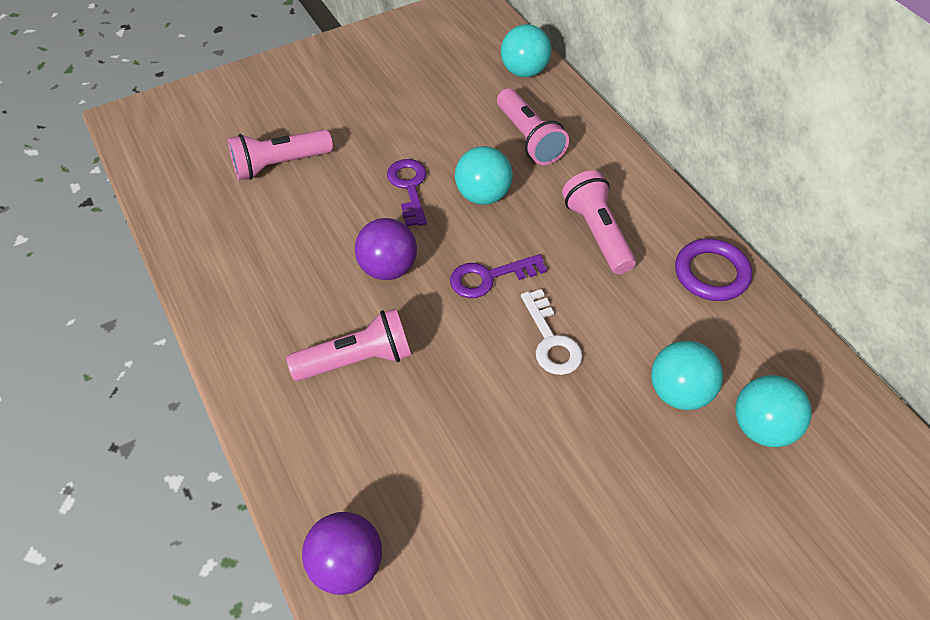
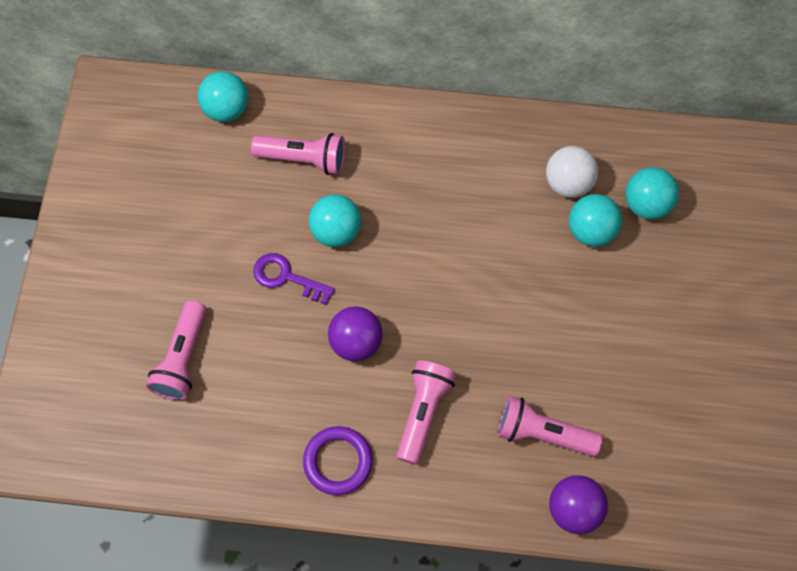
camera: 55 degrees left, 15 degrees up
purple key [450,254,547,298] -> none
white key [521,289,583,375] -> none
pink flashlight [562,170,636,274] -> pink flashlight moved to [498,396,603,456]
purple ring [675,239,752,301] -> purple ring moved to [303,426,373,495]
none -> white ball [546,146,598,198]

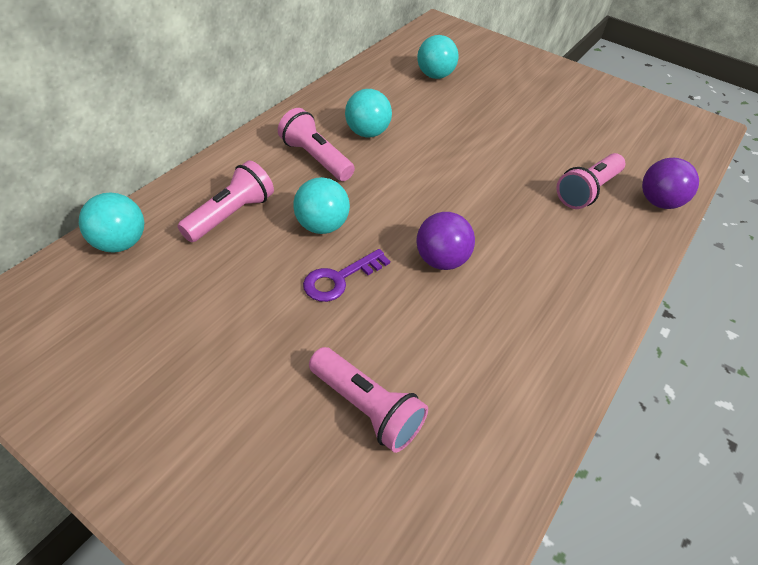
camera: 65 degrees left, 20 degrees down
purple ring [303,426,373,495] -> none
pink flashlight [397,360,456,465] -> pink flashlight moved to [278,108,355,181]
white ball [546,146,598,198] -> none
turquoise ball [569,194,622,247] -> turquoise ball moved to [345,89,392,137]

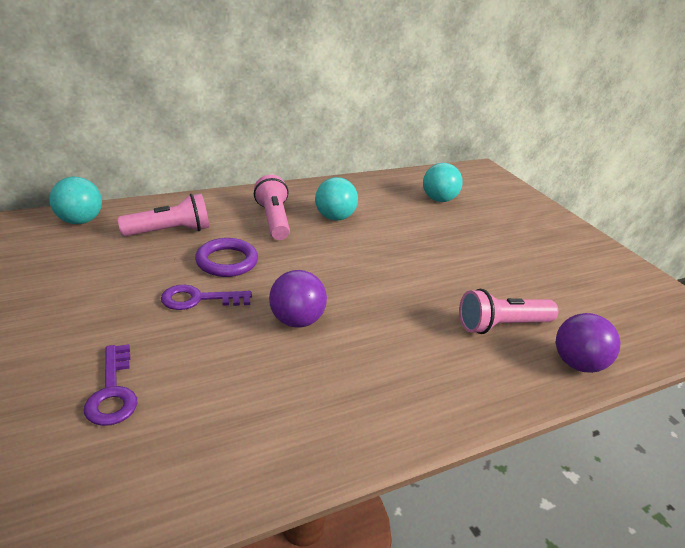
camera: 30 degrees right, 15 degrees down
turquoise ball [293,177,350,234] -> purple ring [195,238,258,277]
pink flashlight [309,347,428,453] -> purple key [84,344,137,426]

